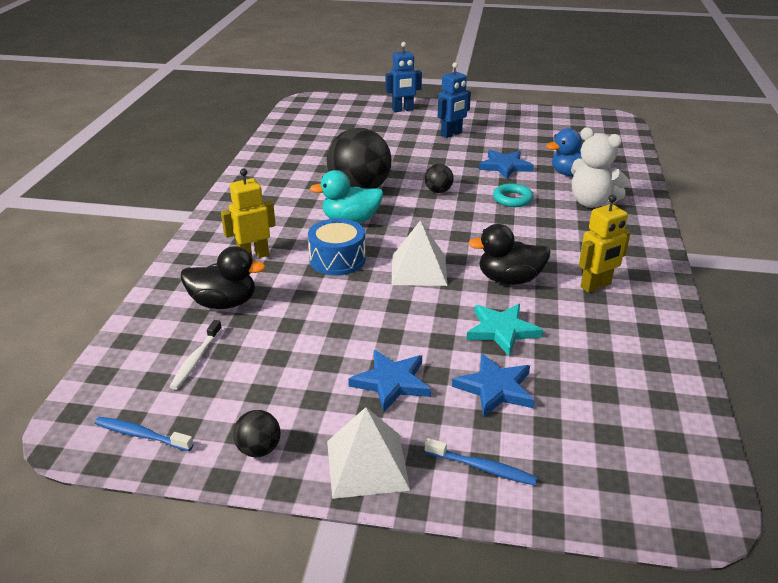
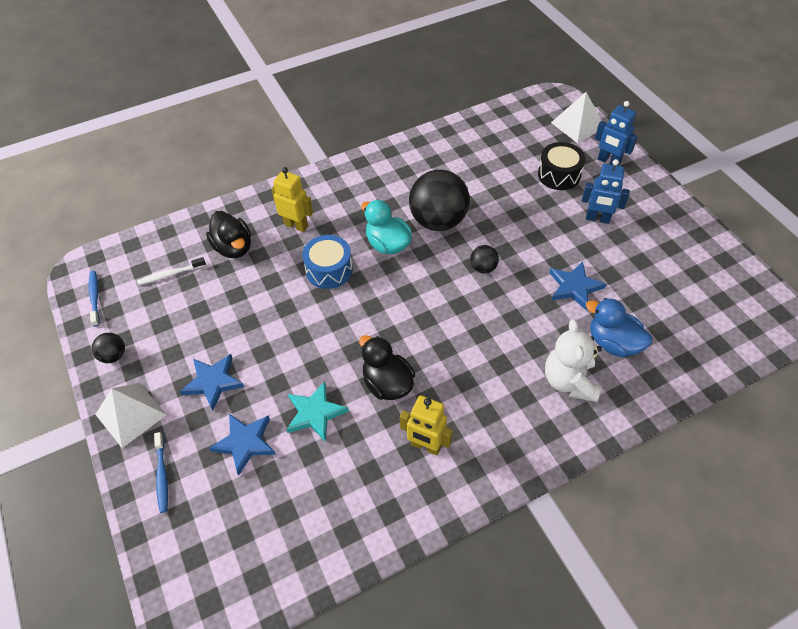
camera: 55 degrees right, 20 degrees up
white pyramid [392,220,448,286] -> white pyramid moved to [551,92,602,143]
turquoise ring [493,183,533,207] -> none
none -> black drum [538,142,586,190]

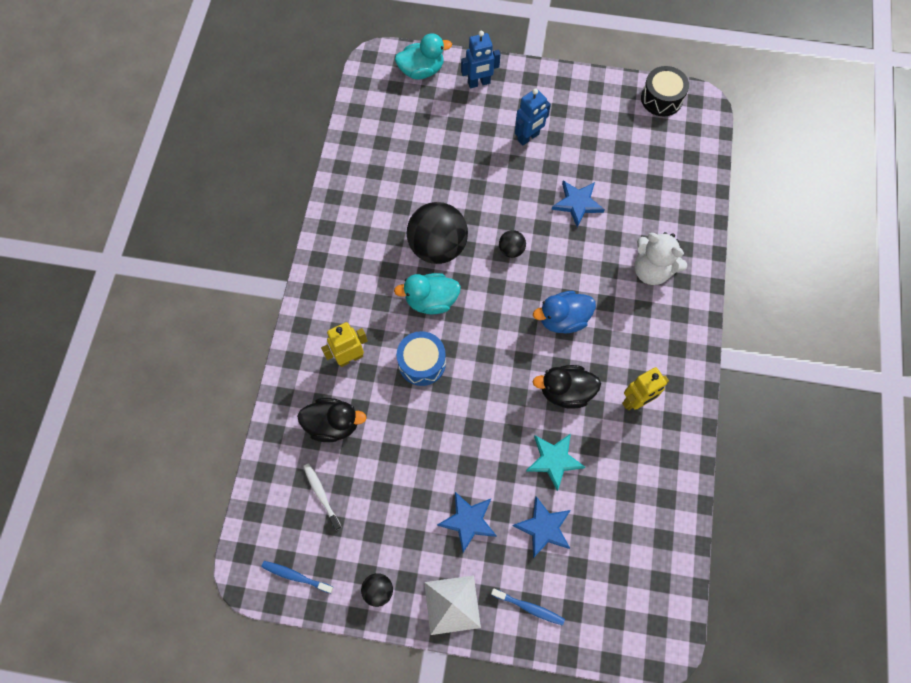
camera: 55 degrees left, 15 degrees up
white toothbrush [137,257,206,285] -> white toothbrush turned 135 degrees clockwise [303,463,341,530]
black drum [538,142,586,190] -> black drum moved to [641,66,689,116]
white pyramid [551,92,602,143] -> turquoise duck [395,33,452,79]
blue duck [586,298,653,357] -> blue duck moved to [533,291,596,333]

